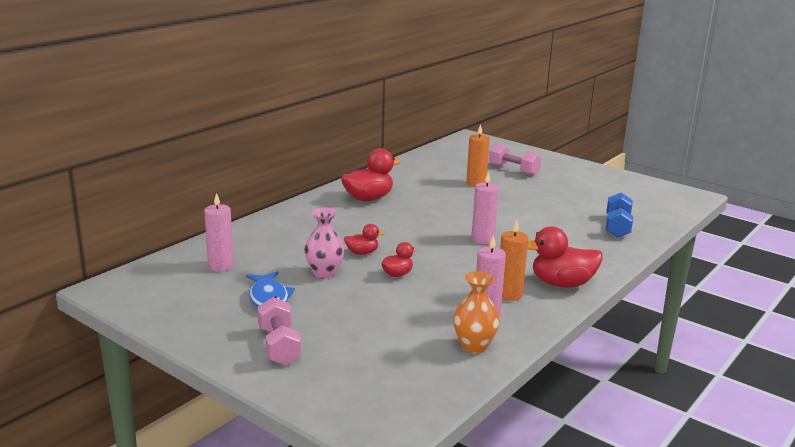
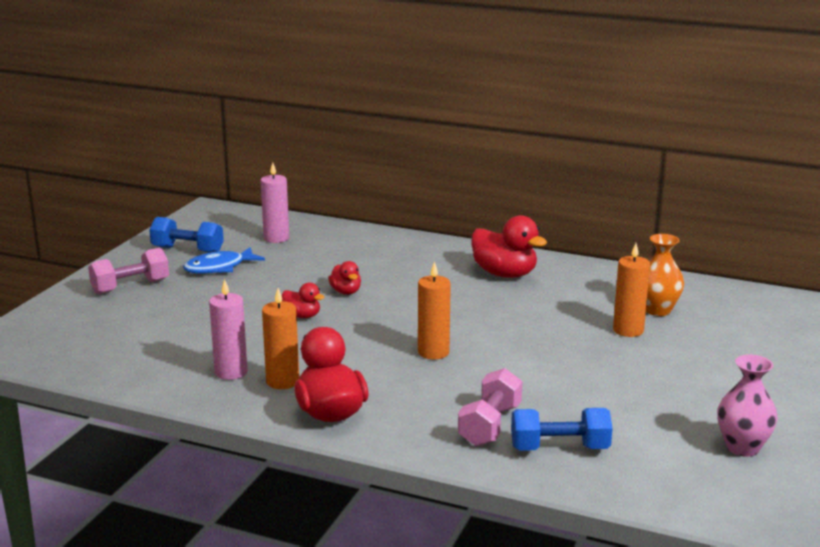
camera: 75 degrees right, 0 degrees up
pink vase [304,207,345,279] -> pink vase moved to [717,355,778,457]
orange vase [453,271,500,353] -> orange vase moved to [646,234,684,316]
pink candle [471,172,499,244] -> orange candle [418,261,451,360]
pink dumbbell [489,143,541,176] -> pink dumbbell moved to [458,368,523,446]
none -> blue dumbbell [149,217,224,253]

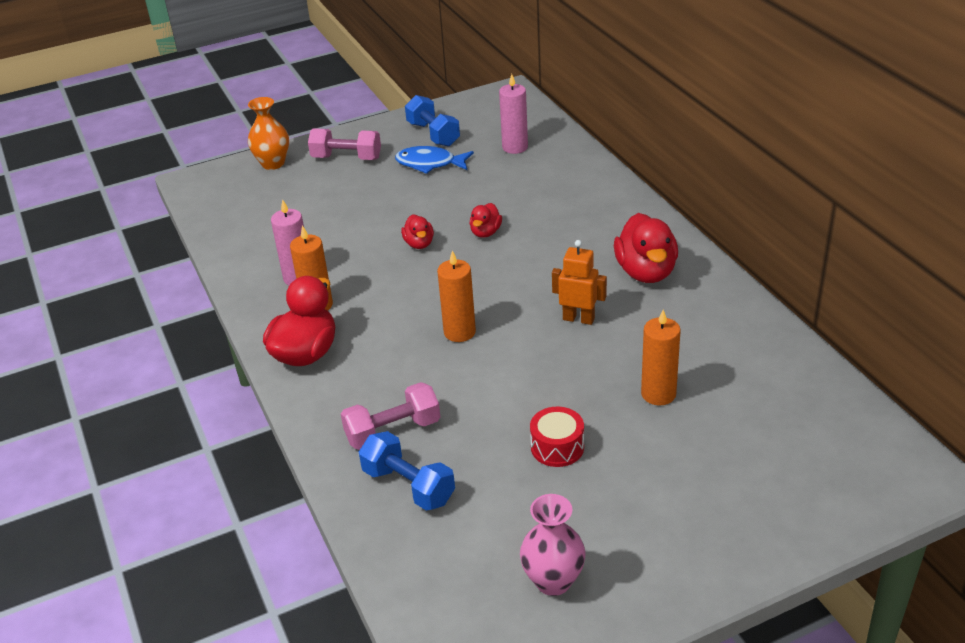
camera: 45 degrees right, 15 degrees up
orange vase [646,234,684,316] -> orange vase moved to [248,97,289,170]
none -> red drum [530,407,584,467]
none -> orange robot [552,240,607,325]

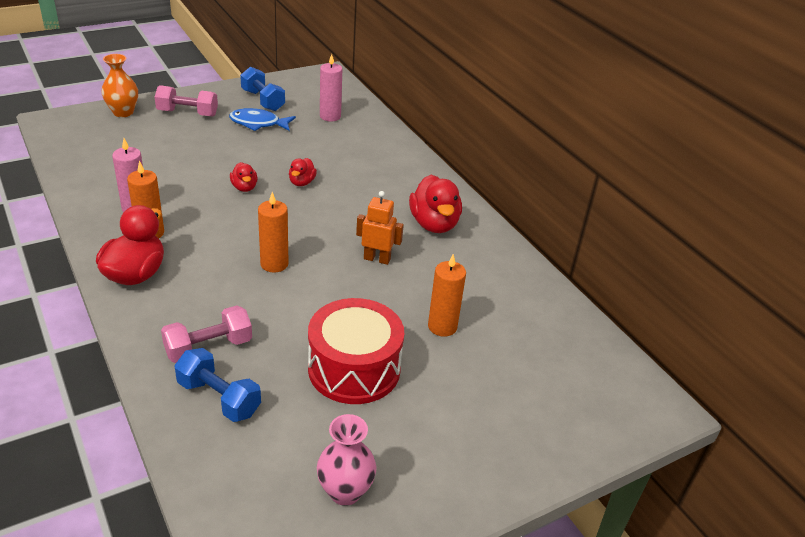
camera: 10 degrees left, 0 degrees up
red drum [530,407,584,467] -> red drum [308,298,404,404], size x1.98

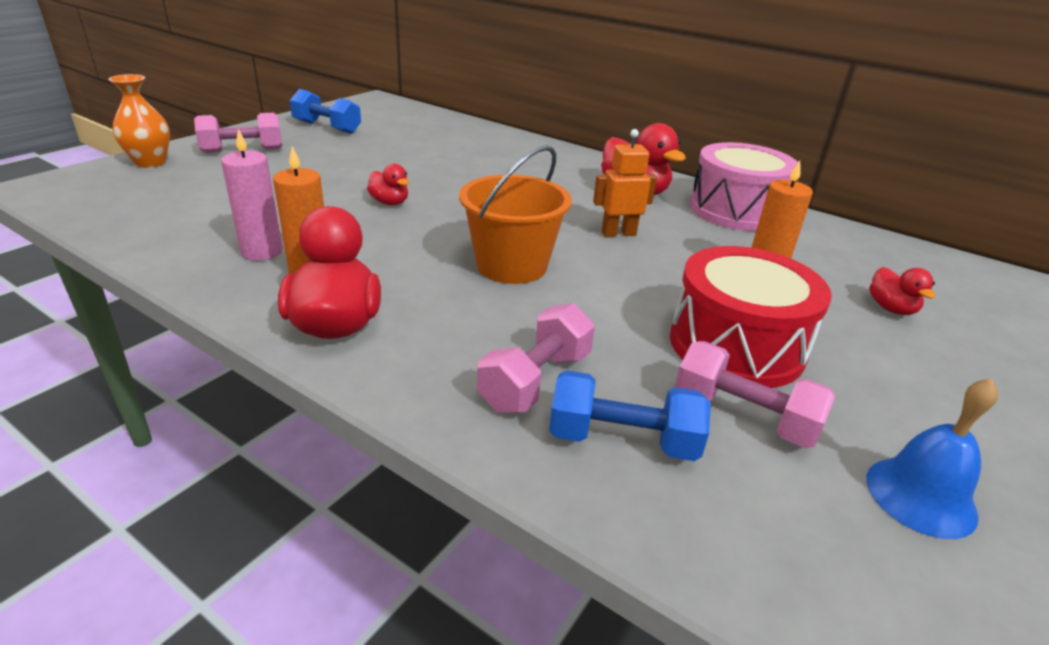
camera: 25 degrees left, 5 degrees down
blue fish [229,108,296,131] -> none
orange candle [258,192,289,273] -> orange bucket [459,145,572,284]
red duck [289,158,317,186] -> red duck moved to [869,267,936,315]
pink vase [317,414,376,506] -> blue bell [866,378,998,539]
pink candle [320,54,342,122] -> none
none -> pink dumbbell [675,341,835,448]
none -> pink drum [690,142,798,231]

